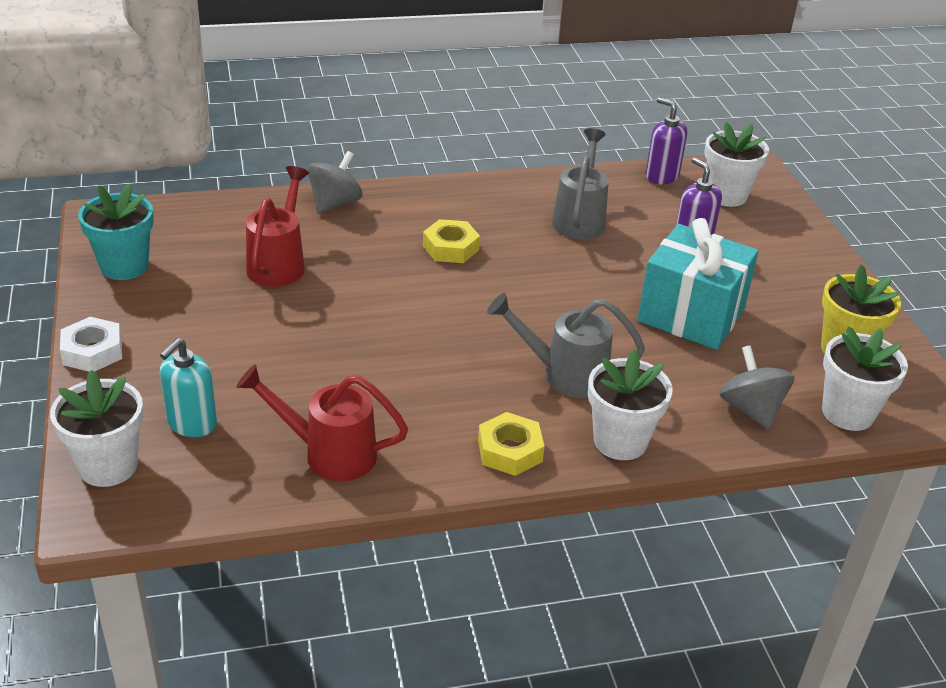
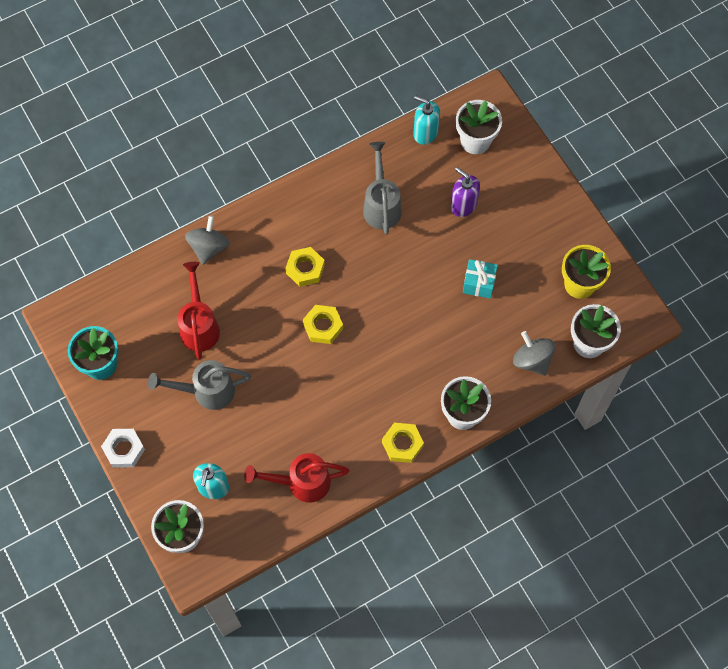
camera: 15 degrees left, 30 degrees up
grey watering can [487,293,645,398] -> grey watering can moved to [148,360,251,410]
turquoise gift [637,218,759,350] -> turquoise gift [463,259,498,299], size x0.51
purple soap dispenser [645,97,687,184] -> turquoise soap dispenser [414,95,440,145]
none -> yellow nut [303,305,343,344]

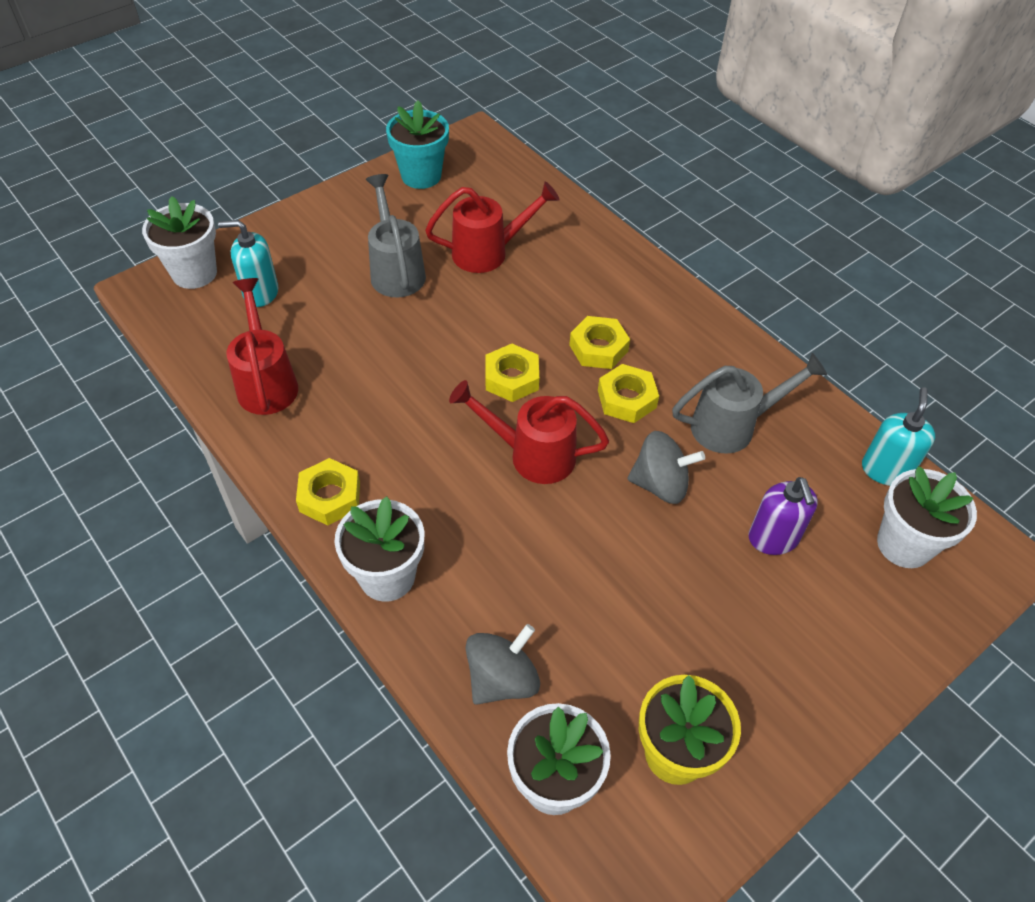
camera: 80 degrees right, 15 degrees down
white nut [101,429,145,468] -> none
grey spinning top [185,215,230,265] -> grey spinning top moved to [627,431,705,504]
purple soap dispenser [451,167,480,217] -> purple soap dispenser turned 135 degrees clockwise [748,477,818,555]
turquoise gift [463,259,498,299] -> none
none -> red watering can [449,380,609,484]
none -> yellow nut [598,364,659,423]

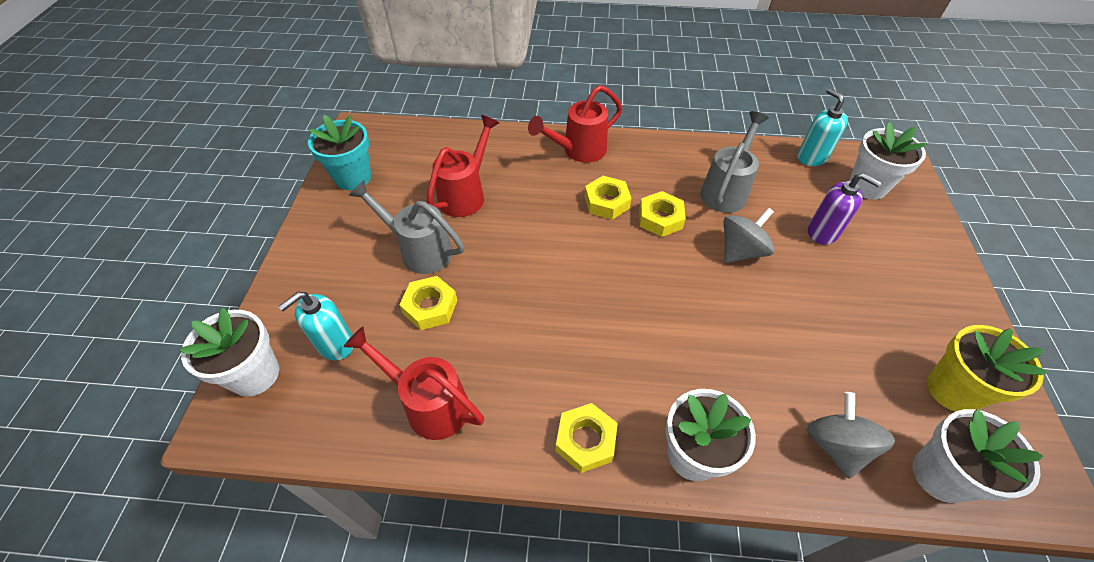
camera: 45 degrees left, 0 degrees up
red watering can [449,380,609,484] -> red watering can moved to [528,85,622,163]
yellow nut [486,344,539,402] -> yellow nut moved to [399,276,457,330]

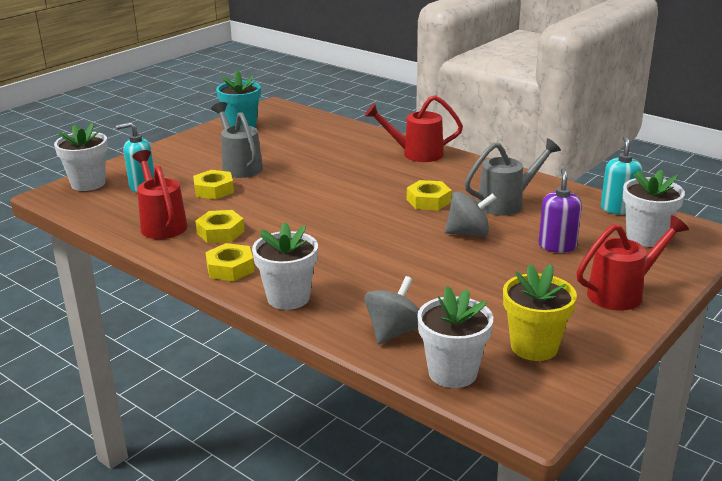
camera: 35 degrees right, 25 degrees down
red watering can [427,115,499,217] -> red watering can moved to [576,215,689,311]
yellow nut [585,176,631,220] -> yellow nut moved to [195,210,244,243]
purple soap dispenser [808,173,881,245] -> purple soap dispenser turned 150 degrees counterclockwise [538,168,582,253]

